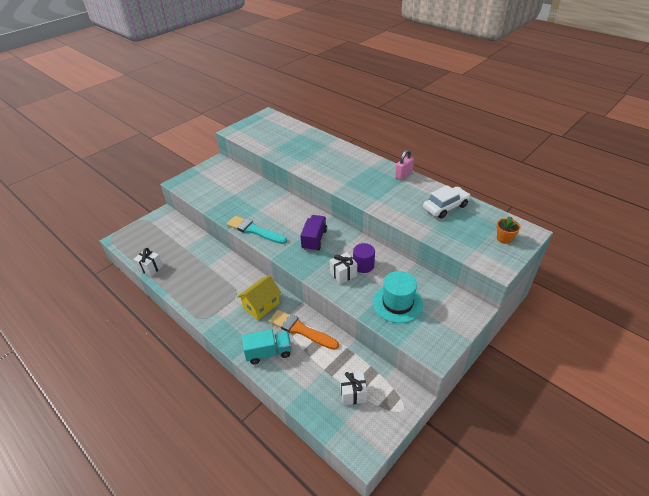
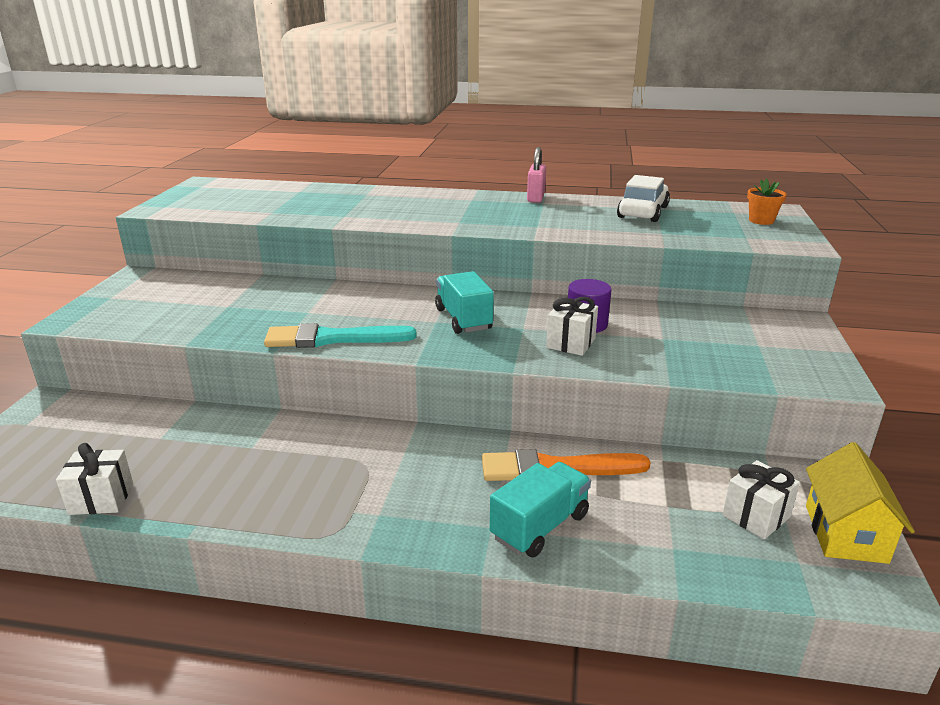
camera: 35 degrees left, 15 degrees down
yellow house [237,275,281,320] -> yellow house moved to [806,442,915,564]
purple truck [300,215,327,251] -> turquoise truck [435,271,494,334]
turquoise hat [373,271,423,323] -> none

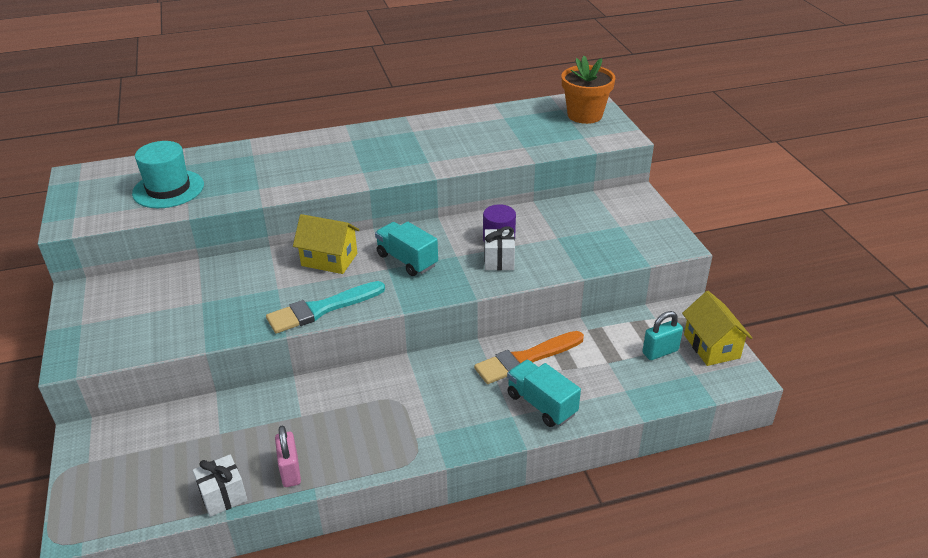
camera: 25 degrees left, 10 degrees up
turquoise truck [490,462,591,557] -> turquoise truck turned 60 degrees counterclockwise [507,360,581,427]
pink padlock [527,147,546,203] -> pink padlock moved to [275,425,301,487]
white car [617,175,670,222] -> none
white gift [722,460,800,539] -> turquoise padlock [643,311,683,360]
orange flower pot [747,178,787,225] -> orange flower pot [562,55,616,124], size x1.85
none -> turquoise hat [132,141,204,208]
none -> yellow house [293,214,359,274]

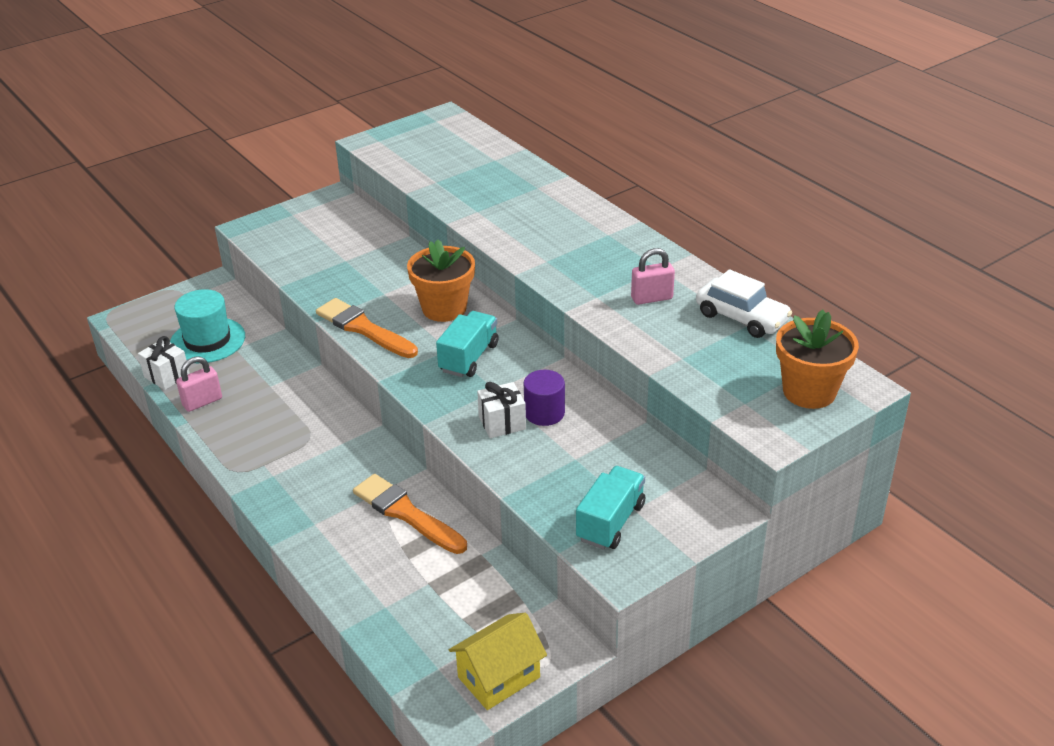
camera: 70 degrees right, 0 degrees up
turquoise hat [132,141,204,208] -> turquoise hat moved to [170,289,245,363]
turquoise brush [266,281,385,334] -> orange brush [316,298,418,358]
yellow house [293,214,359,274] -> orange flower pot [407,240,475,322]
turquoise truck [507,360,581,427] -> turquoise truck moved to [576,466,645,550]
turquoise padlock [643,311,683,360] -> none
none -> pink padlock [631,248,675,305]
none -> white car [696,269,792,338]

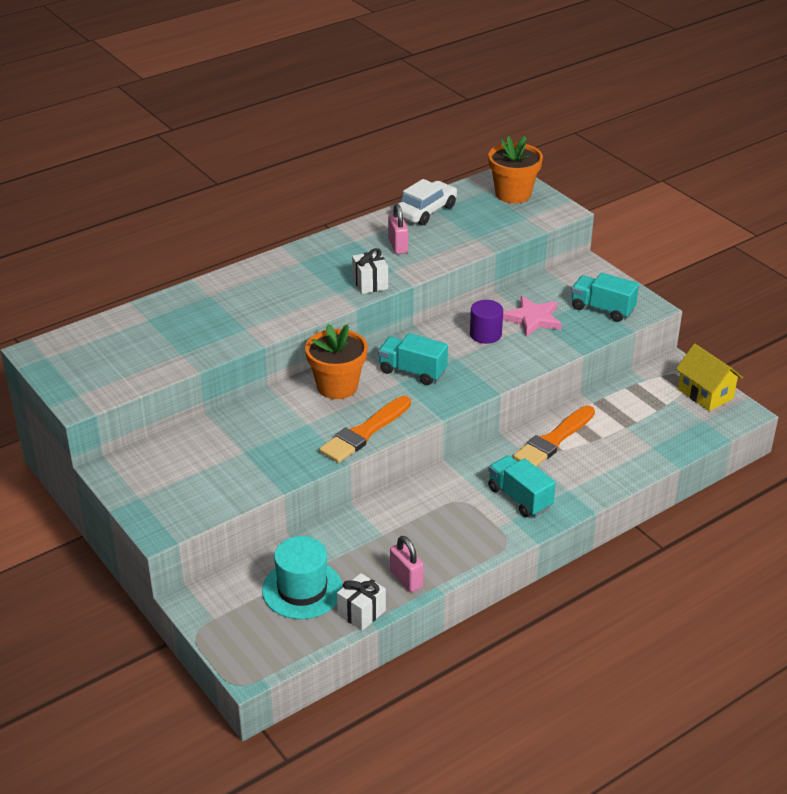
camera: 90 degrees left, 0 degrees up
white gift [477,382,526,438] -> white gift moved to [352,248,388,294]
none -> turquoise truck [488,455,556,517]
none -> pink star [503,296,562,337]

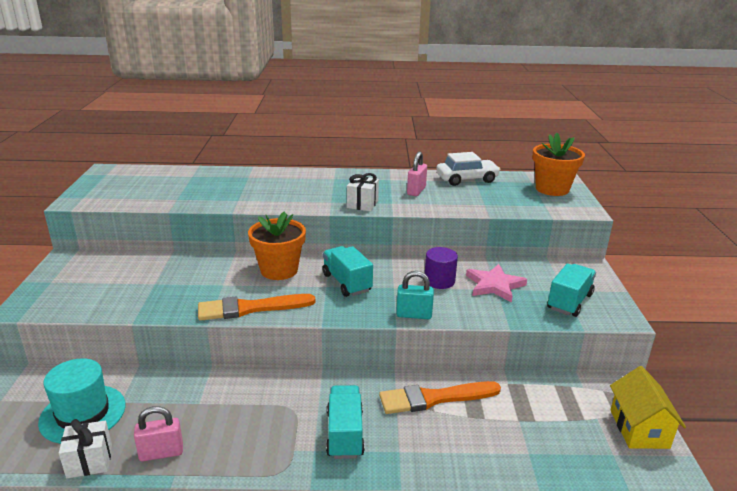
camera: 35 degrees right, 10 degrees down
pink padlock [390,536,424,592] -> pink padlock turned 75 degrees clockwise [134,406,183,461]
turquoise truck [571,273,639,322] -> turquoise truck turned 60 degrees clockwise [547,264,596,317]
none -> turquoise padlock [396,271,434,319]

